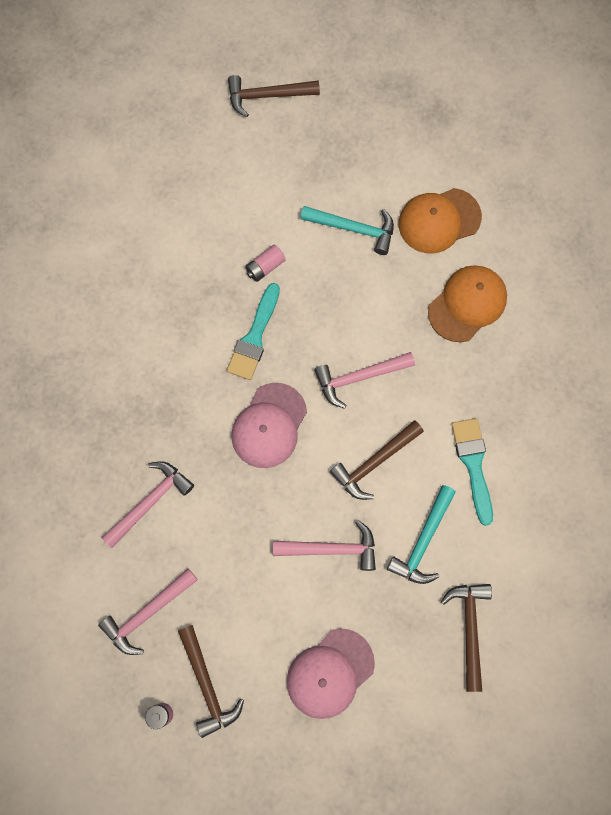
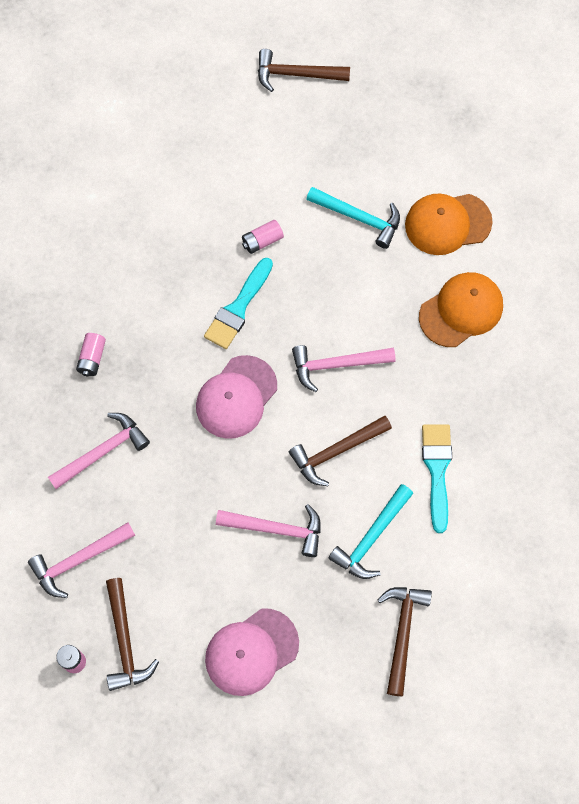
camera: 10 degrees right, 5 degrees down
none -> pink battery [76,333,106,376]

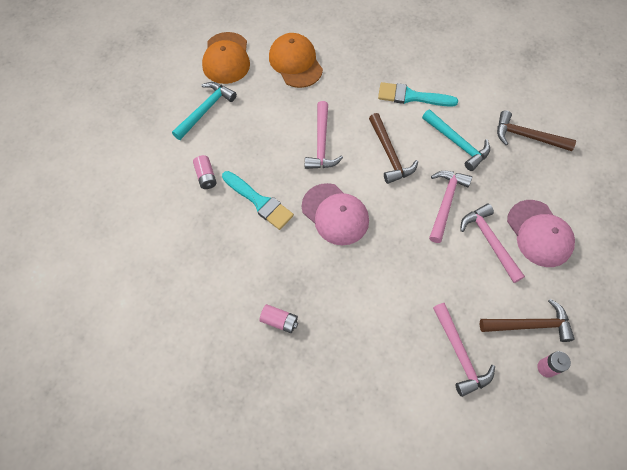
camera: 80 degrees left, 5 degrees down
pink hammer [48,413,150,489] -> pink hammer moved to [460,204,525,283]
brown hammer [258,49,350,92] -> none

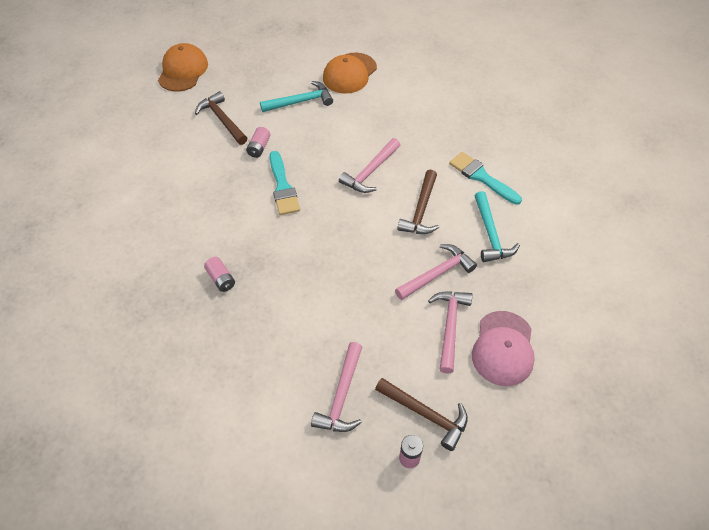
camera: 35 degrees right, 10 degrees down
orange cap [269,33,323,88] -> orange cap moved to [158,43,208,92]
pink cap [302,183,369,245] -> none
brown hammer [497,110,576,151] -> brown hammer moved to [195,91,247,145]

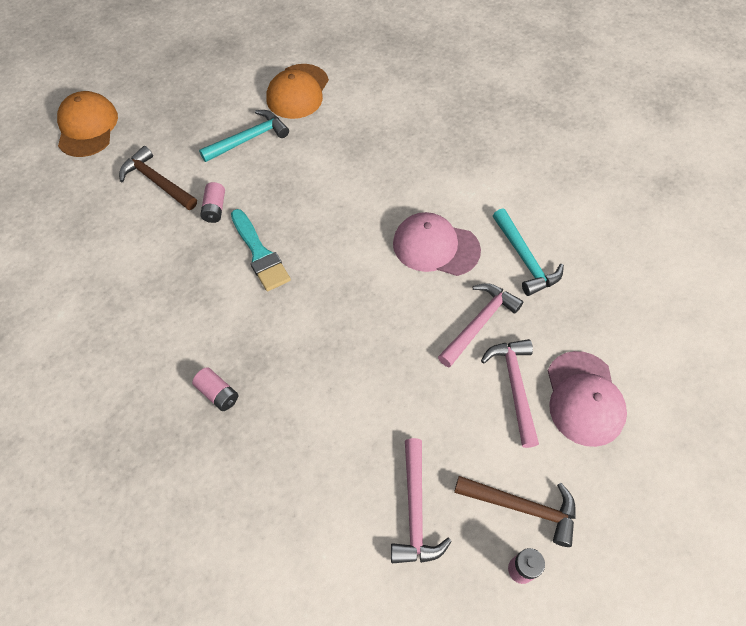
camera: 15 degrees left, 5 degrees up
pink hammer [339,138,400,193] -> none
brown hammer [397,170,439,234] -> pink cap [393,212,481,276]
turquoise brush [449,152,522,205] -> none

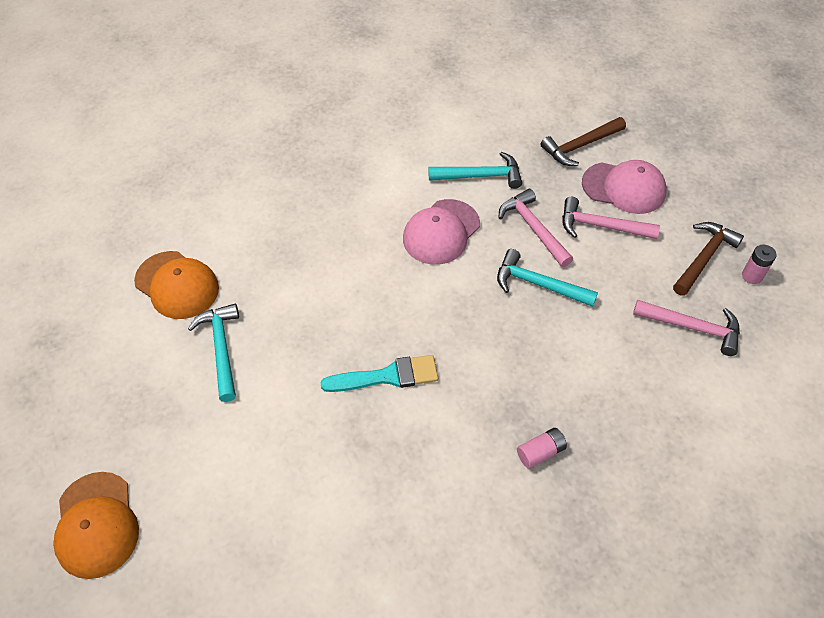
camera: 70 degrees left, 5 degrees down
orange cap [57,91,118,157] -> orange cap turned 120 degrees counterclockwise [53,472,139,579]
brown hammer [119,146,197,210] -> brown hammer moved to [540,117,626,166]
pink battery [200,182,225,223] -> none
none -> turquoise hammer [497,249,598,307]

